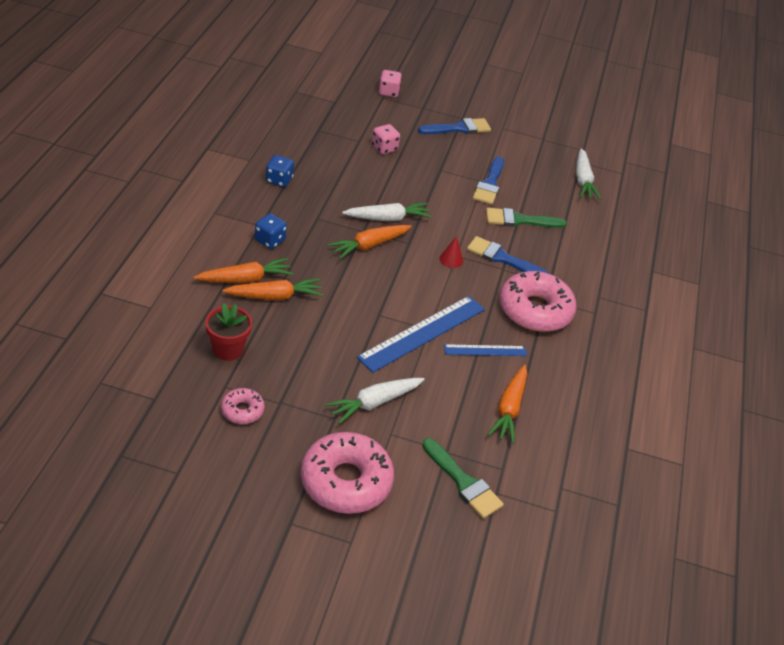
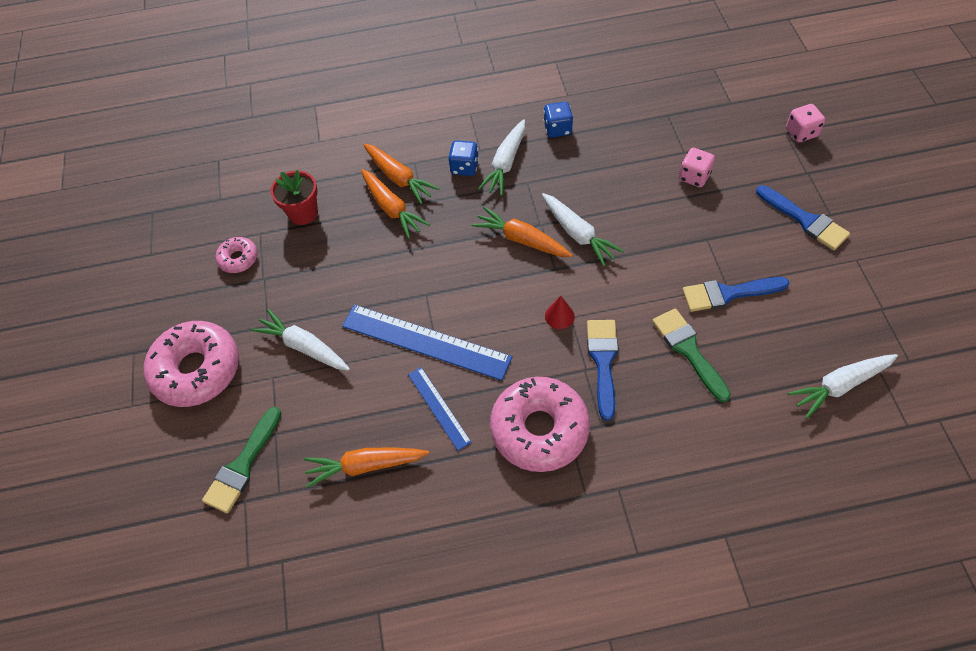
camera: 75 degrees right, 15 degrees up
none -> white carrot [478,119,525,196]

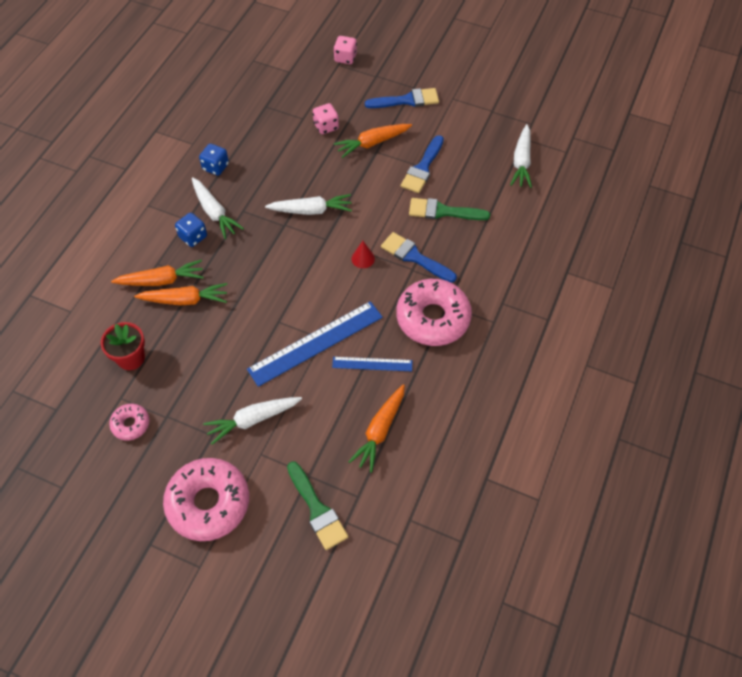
camera: 60 degrees left, 0 degrees up
orange carrot [471,207,573,257] -> orange carrot moved to [334,124,412,158]

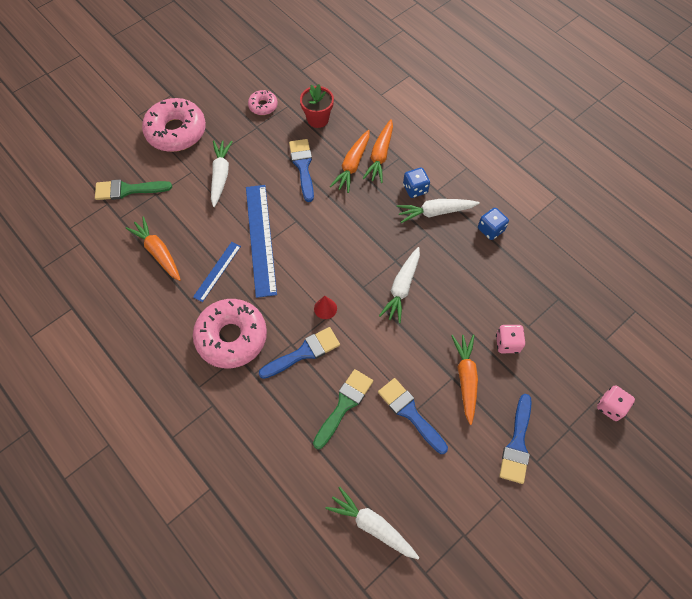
camera: 115 degrees right, 5 degrees up
none -> blue brush [289,139,314,202]

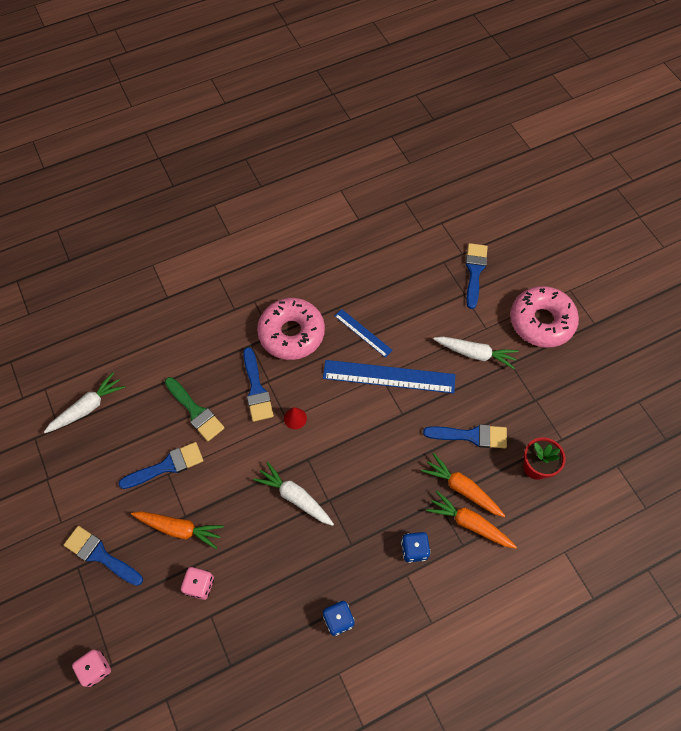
camera: 105 degrees right, 0 degrees up
green brush [95,179,172,200] -> blue brush [466,243,488,309]
orange carrot [126,217,181,281] -> none
pink donut [248,90,278,115] -> none
white carrot [397,199,480,223] -> none

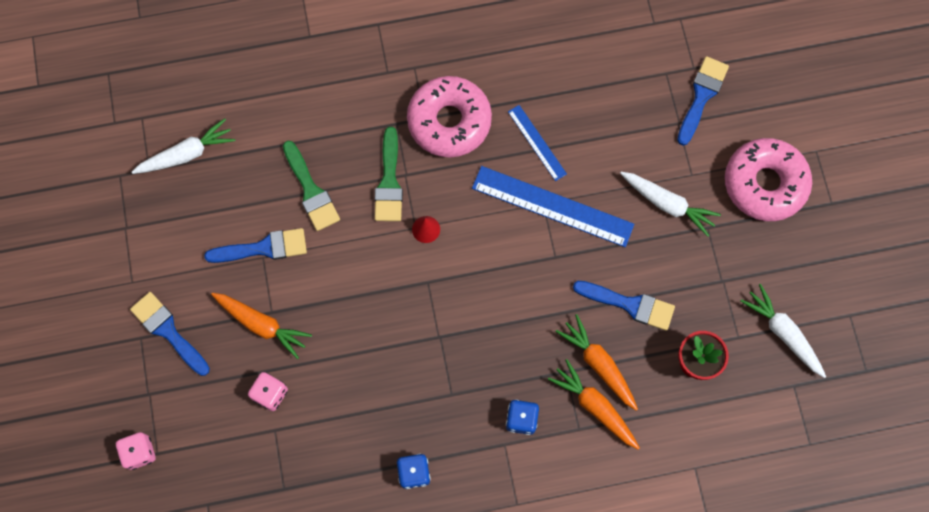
camera: 15 degrees right, 10 degrees up
blue brush [243,347,274,422] -> green brush [375,127,403,221]
white carrot [253,462,334,526] -> white carrot moved to [740,284,826,378]

